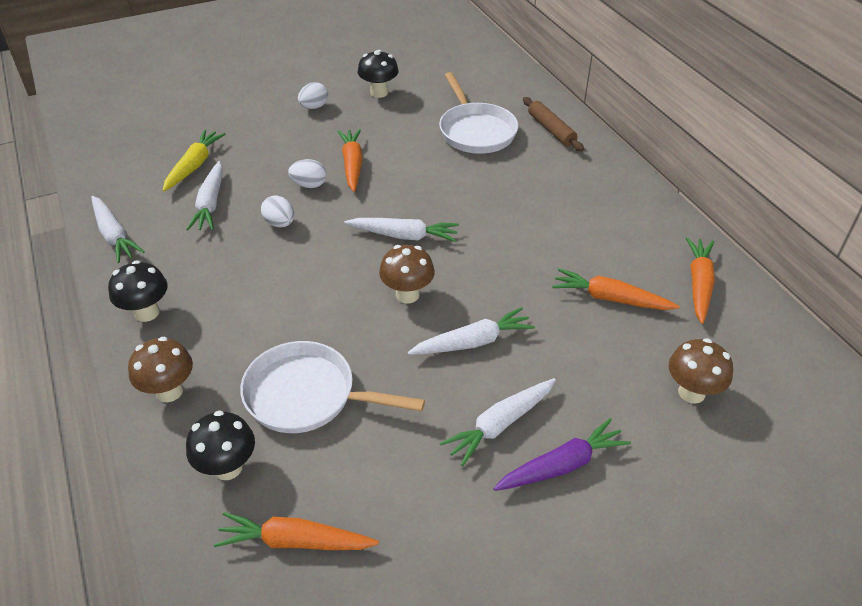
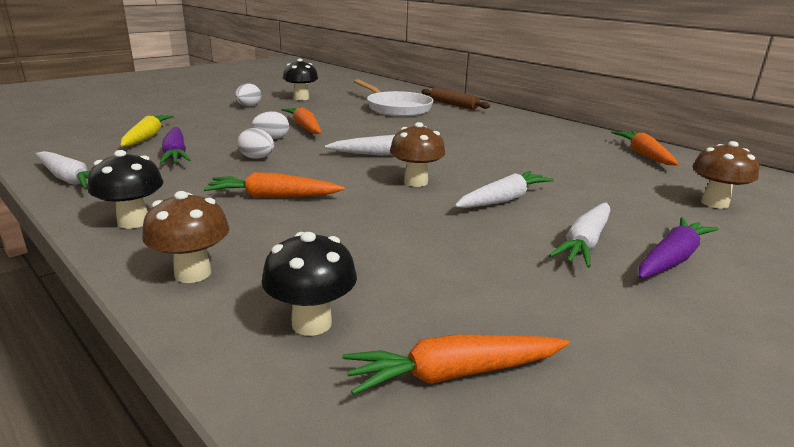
camera: 20 degrees left, 20 degrees down
white carrot [186,161,223,230] -> purple carrot [160,127,191,164]
white pan [240,341,425,433] -> none
orange carrot [552,268,680,310] -> orange carrot moved to [204,172,345,198]

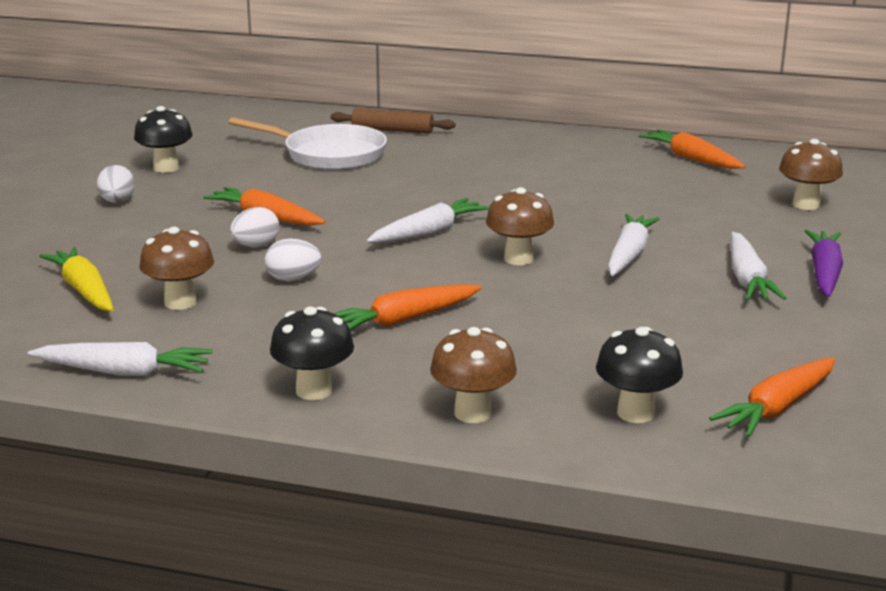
camera: 30 degrees left, 0 degrees up
purple carrot [160,127,191,164] -> brown mushroom [139,227,214,310]

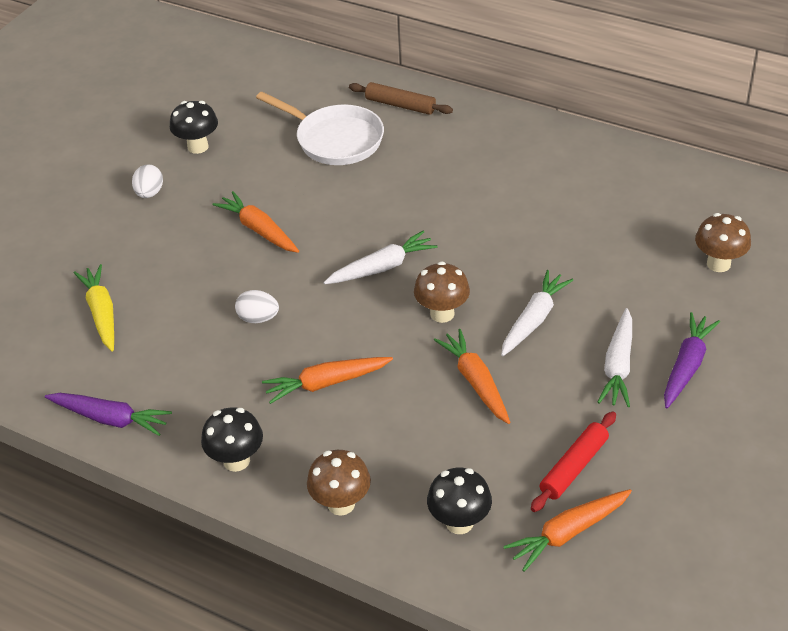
camera: 15 degrees right, 20 degrees up
white carrot [28,342,213,376] -> purple carrot [45,393,172,436]
brown mushroom [139,227,214,310] -> none
white egg [230,207,279,247] -> none
orange carrot [639,129,746,169] -> orange carrot moved to [434,329,511,424]
none -> red rolling pin [531,412,616,512]

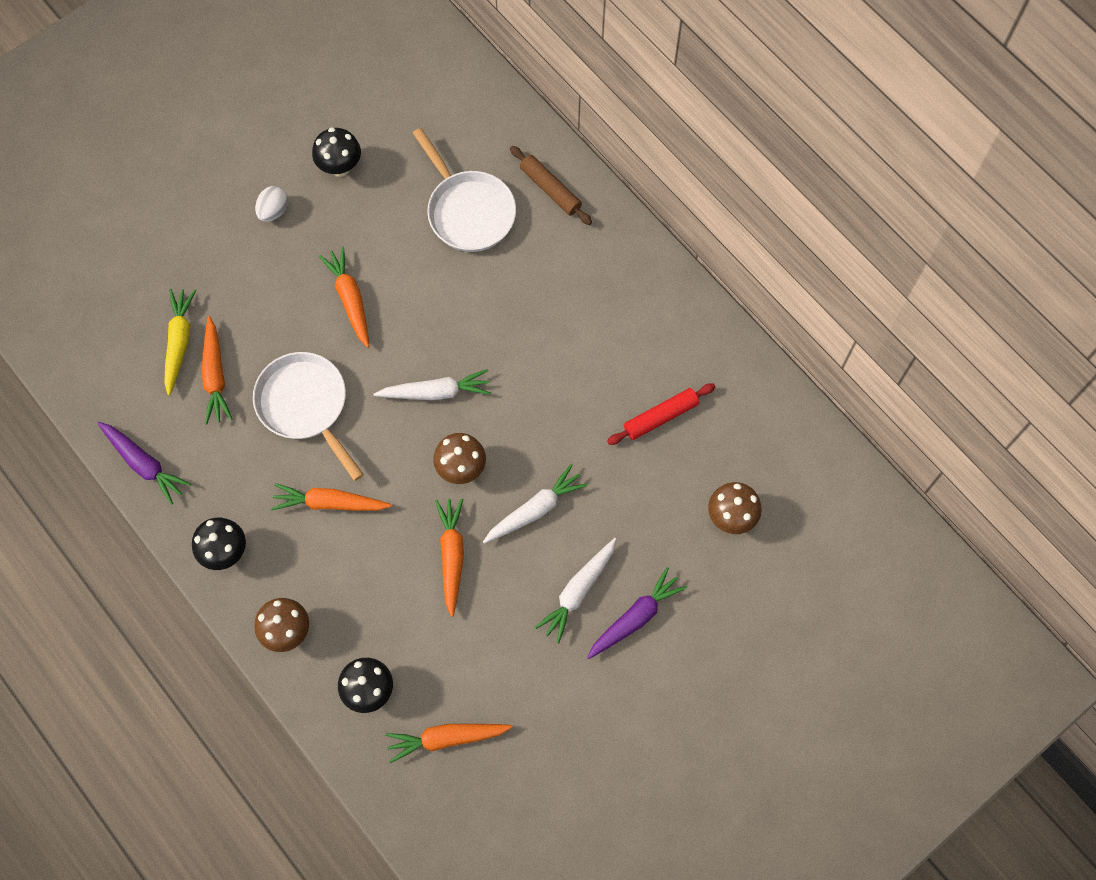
camera: 20 degrees right, 25 degrees up
white egg [235,290,279,323] -> white pan [253,352,364,481]
red rolling pin [531,412,616,512] -> red rolling pin moved to [607,383,715,445]
none -> orange carrot [201,316,233,424]

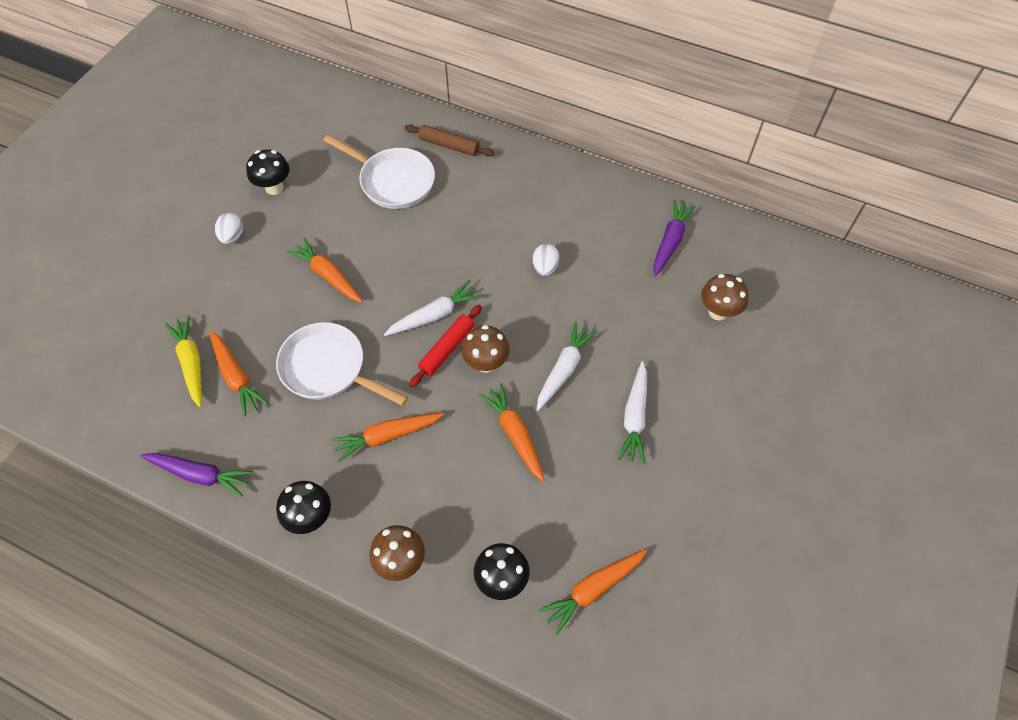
camera: 25 degrees left, 10 degrees down
purple carrot [587,567,687,659] -> purple carrot moved to [654,199,696,276]
red rolling pin [607,383,715,445] -> red rolling pin moved to [409,305,482,387]
none -> white egg [533,244,560,276]

